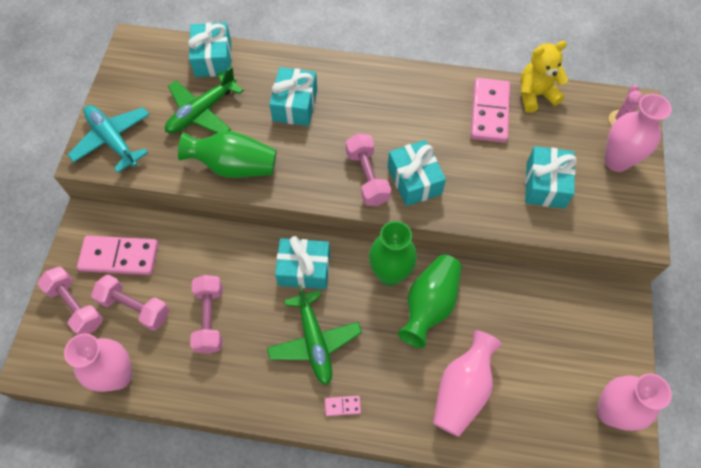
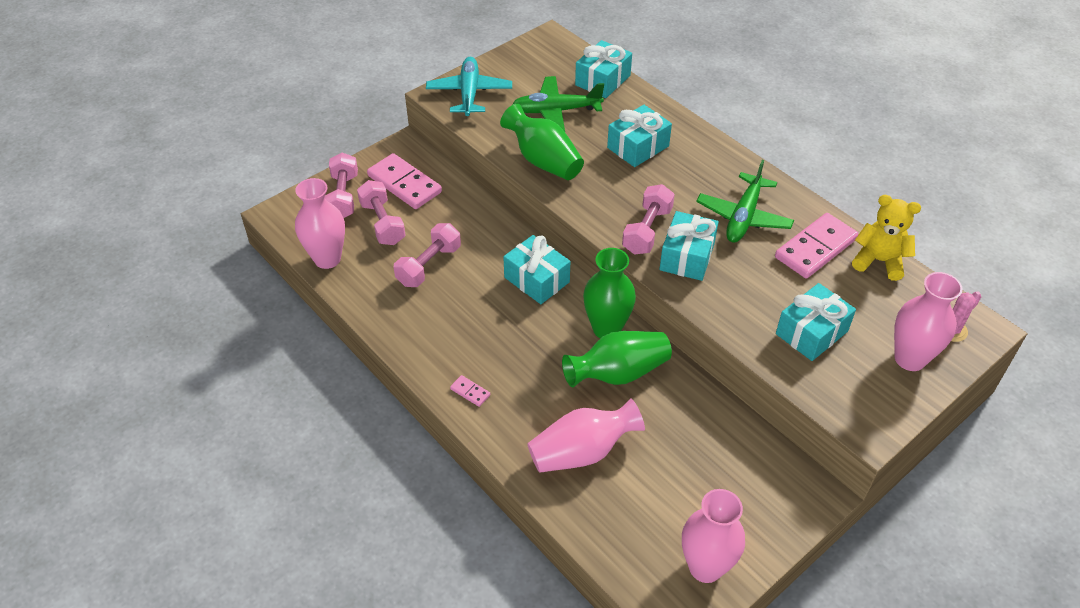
camera: 40 degrees right, 15 degrees down
green plane [267,284,362,385] -> green plane moved to [696,160,794,243]

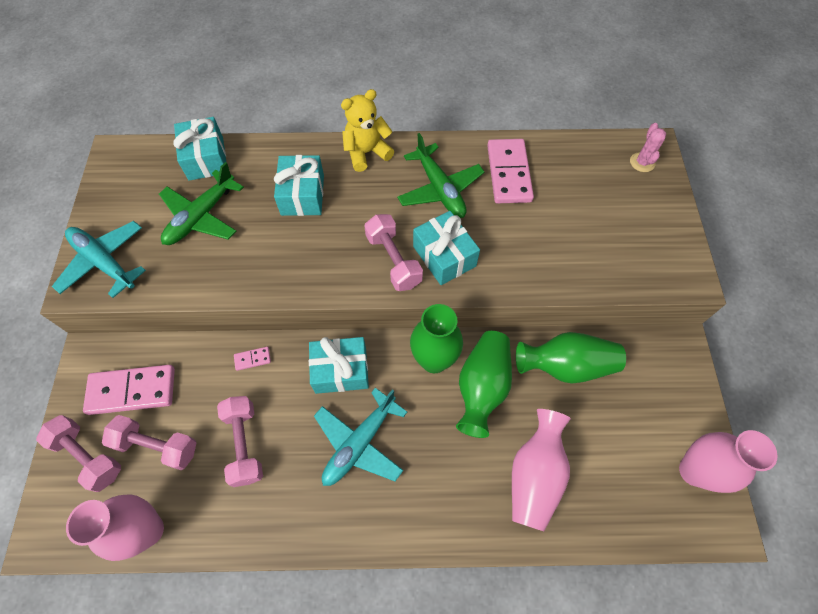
camera: 50 degrees left, 15 degrees up
pink domino [450,375,490,407] -> pink domino moved to [234,347,271,371]
green vase [500,104,584,180] -> green vase moved to [516,332,626,384]
turquoise gift [776,283,856,361] -> none
yellow teddy bear [852,195,921,281] -> yellow teddy bear moved to [341,89,394,172]
pink vase [894,272,963,371] -> none
none -> turquoise plane [314,388,407,486]

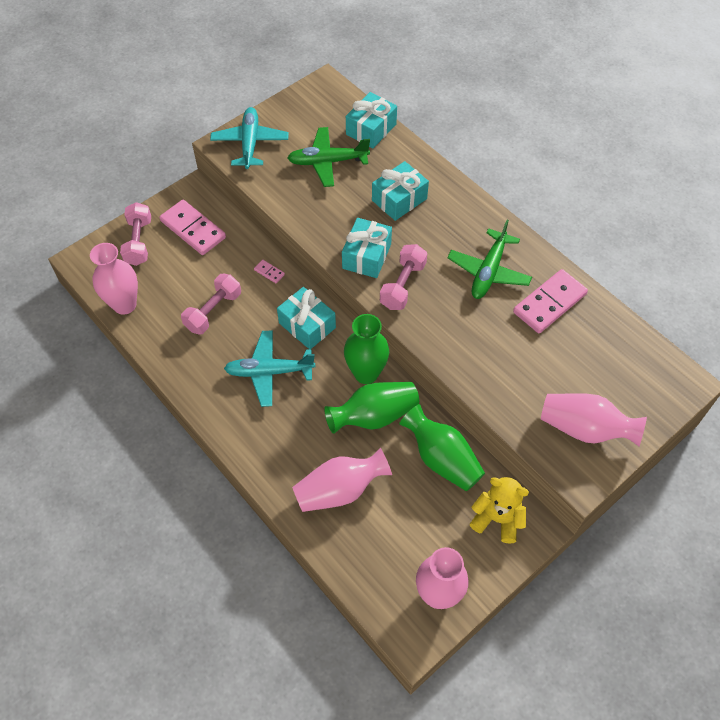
camera: 50 degrees right, 5 degrees down
pink dumbbell [102,415,197,470] -> none
yellow teddy bear [341,89,394,172] -> yellow teddy bear moved to [470,477,529,544]
turquoise gift [413,211,480,285] -> turquoise gift moved to [342,218,392,278]
pink cactus [630,123,666,172] -> none
none -> pink vase [541,393,647,446]

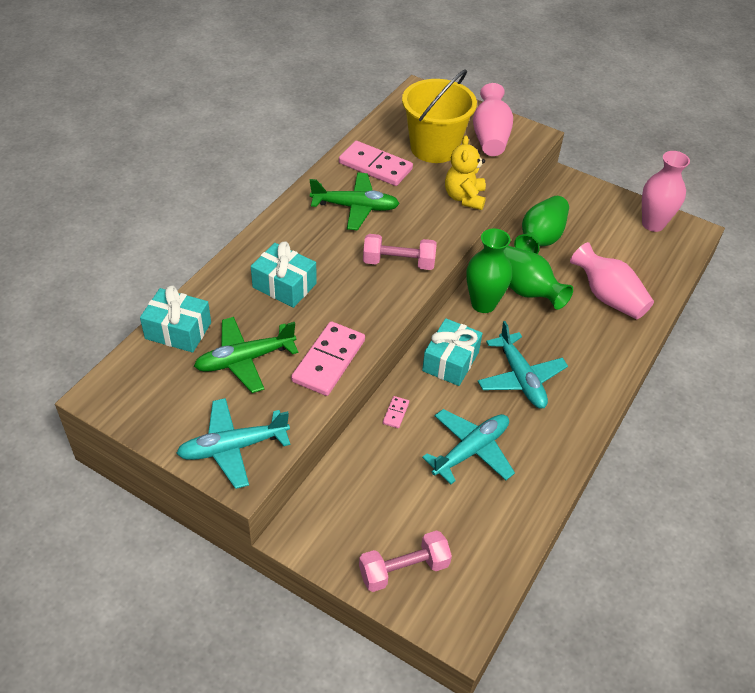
camera: 110 degrees left, 10 degrees down
pink vase [90,243,138,315] -> none
pink domino [160,200,226,255] -> pink domino moved to [291,321,365,396]
pink dumbbell [181,273,241,335] -> turquoise plane [422,409,515,484]
green plane [287,127,370,187] -> green plane turned 90 degrees clockwise [194,317,298,393]
turquoise gift [342,218,392,278] -> none
yellow teddy bear [470,477,529,544] -> yellow teddy bear moved to [445,135,486,210]
none -> yellow bucket [402,69,477,163]

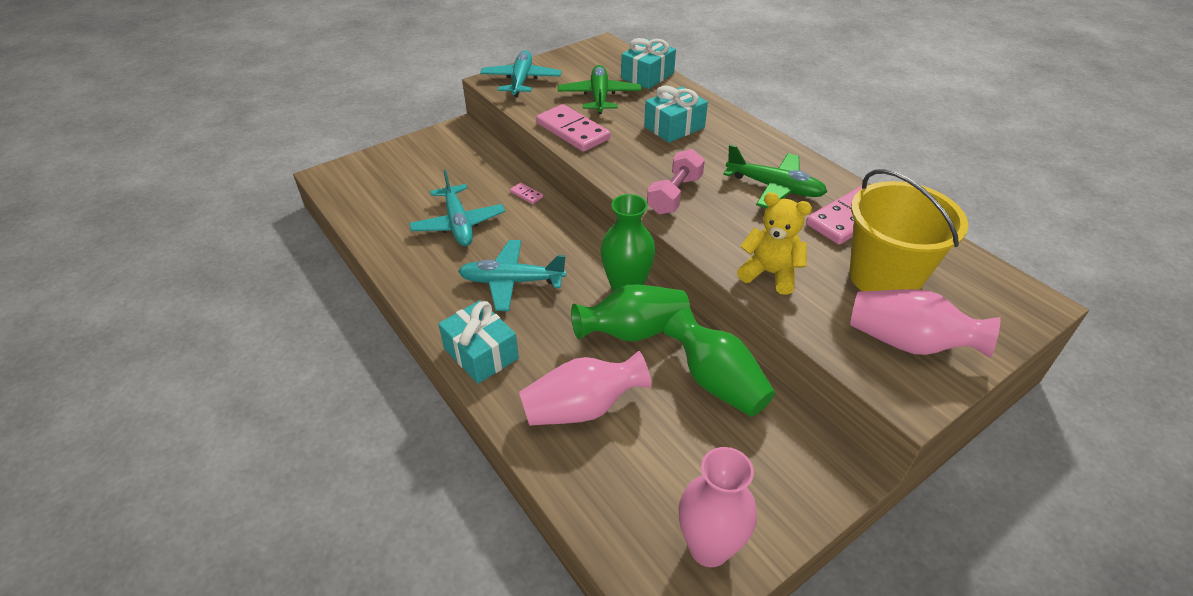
camera: 115 degrees right, 5 degrees down
green plane [310,173,400,230] -> green plane turned 90 degrees counterclockwise [723,144,827,208]
pink dumbbell [359,530,452,592] -> none
turquoise gift [422,318,482,386] -> turquoise gift moved to [438,300,519,384]

